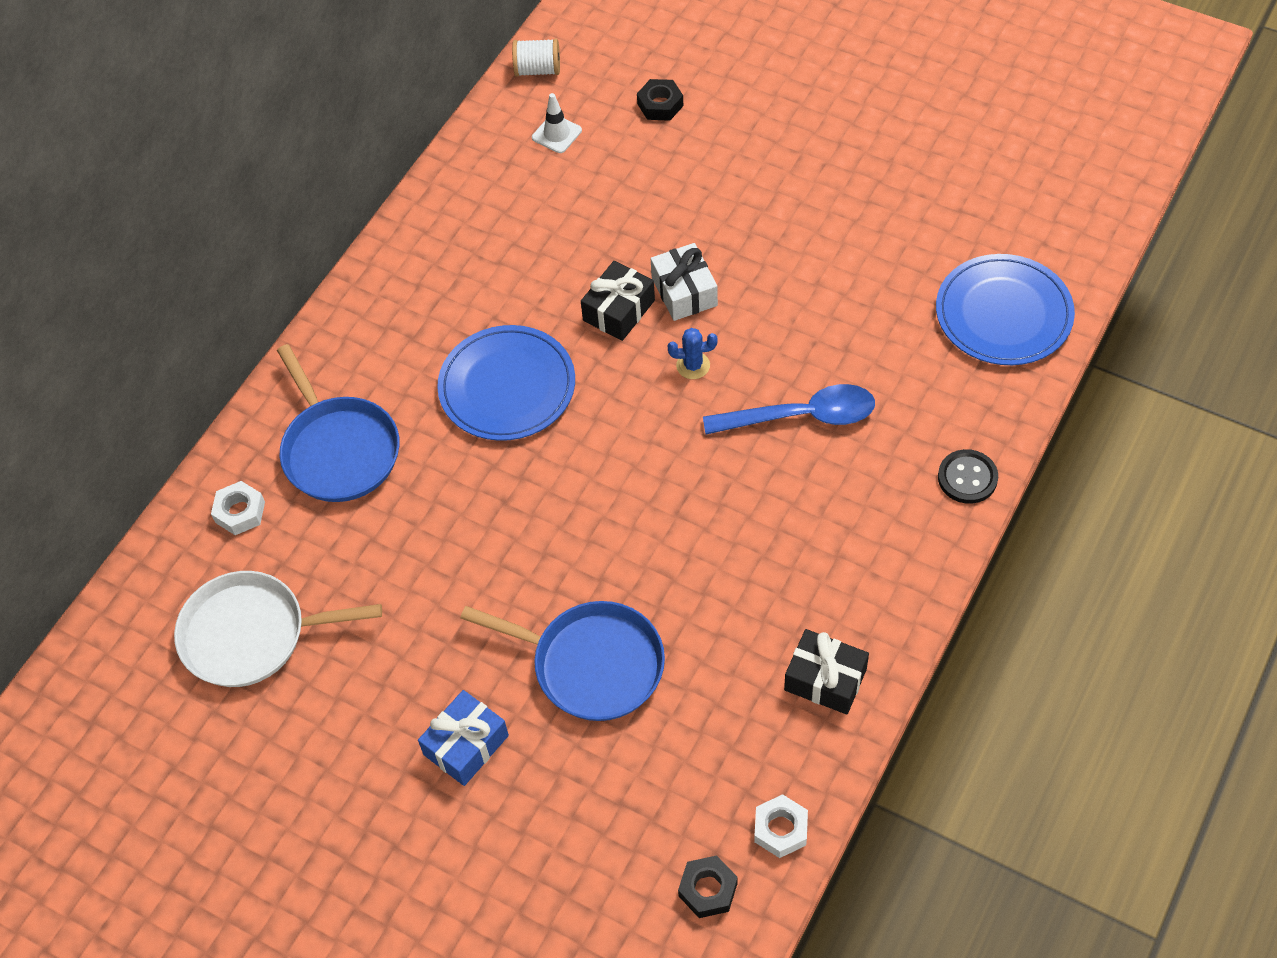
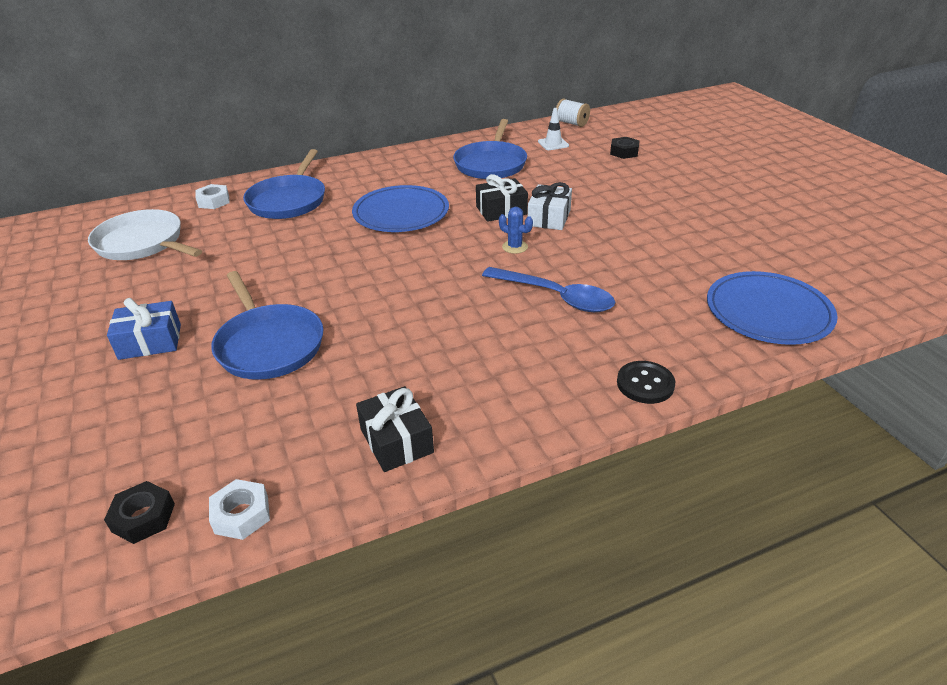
camera: 35 degrees right, 20 degrees down
none -> blue pan [453,119,527,179]

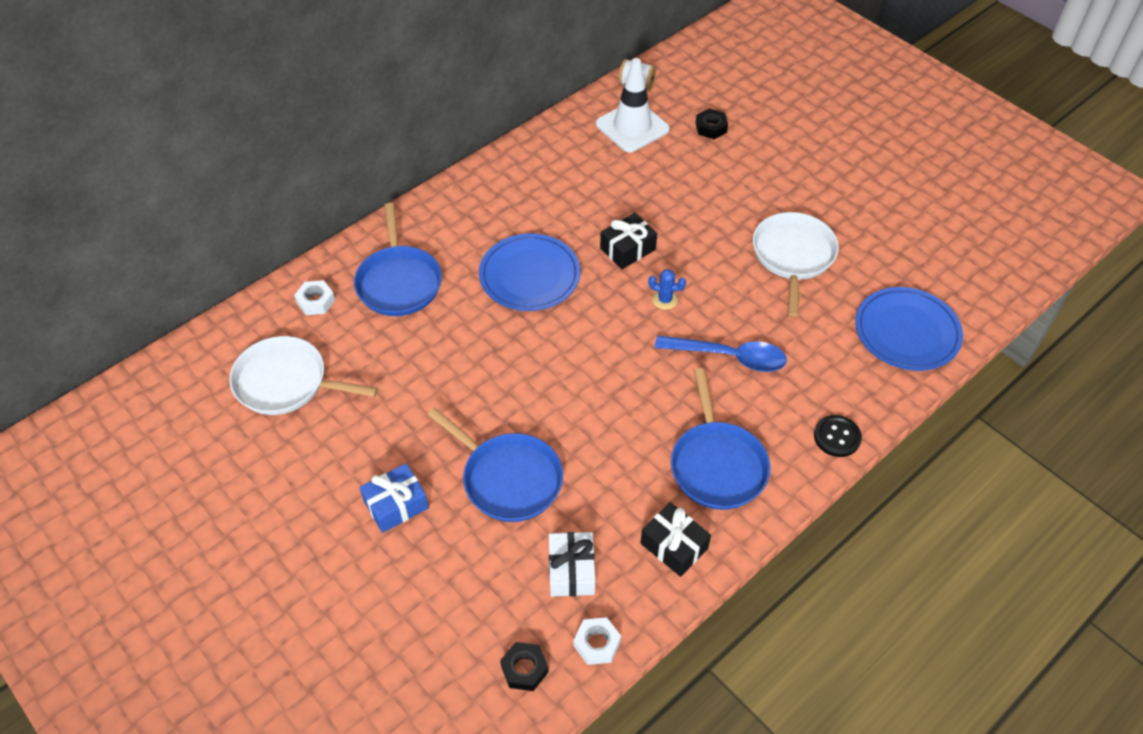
camera: 20 degrees left, 15 degrees up
blue pan [453,119,527,179] -> blue pan moved to [671,368,770,510]
white gift [528,182,572,230] -> white gift moved to [549,532,595,596]
white traffic cone [538,108,569,150] -> white traffic cone [596,58,670,152], size x2.03
none -> white pan [753,212,839,317]

